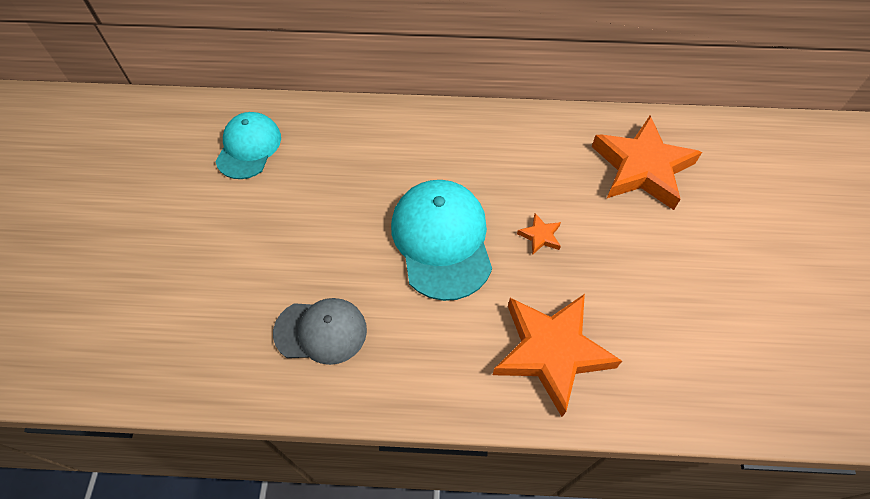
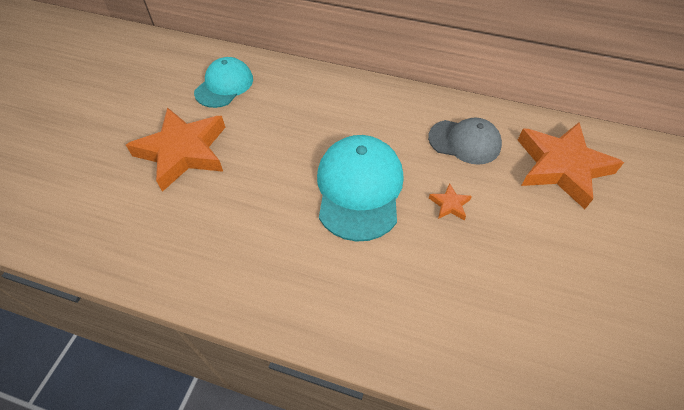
camera: 15 degrees right, 5 degrees down
grey cap [273,298,367,365] -> grey cap moved to [428,118,502,165]
orange star [493,294,622,417] -> orange star moved to [126,107,225,192]

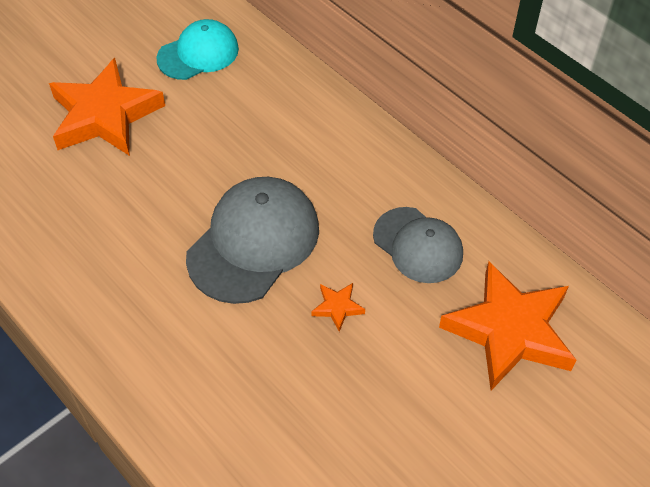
camera: 30 degrees right, 0 degrees up
turquoise cap [317,135,404,242] -> grey cap [186,177,319,304]

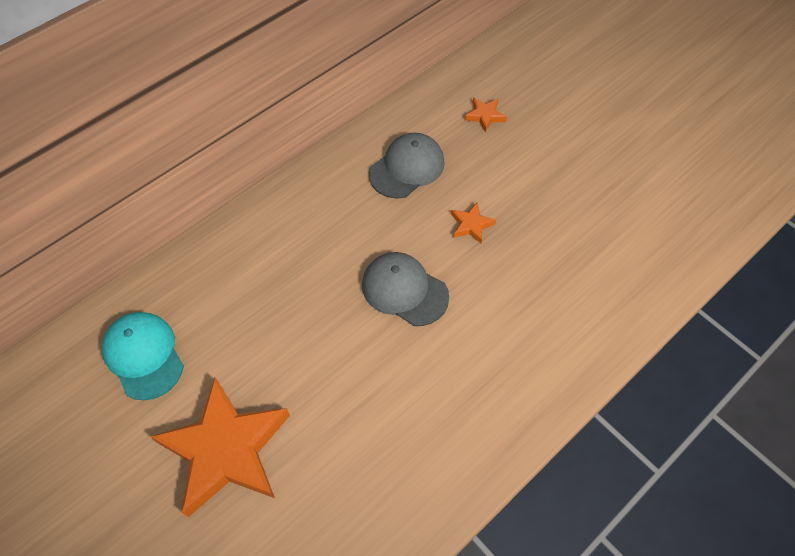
camera: 90 degrees left, 5 degrees up
grey cap [186,177,319,304] -> grey cap [362,252,449,326], size x0.65
orange star [439,261,576,390] -> orange star [465,97,507,133], size x0.40

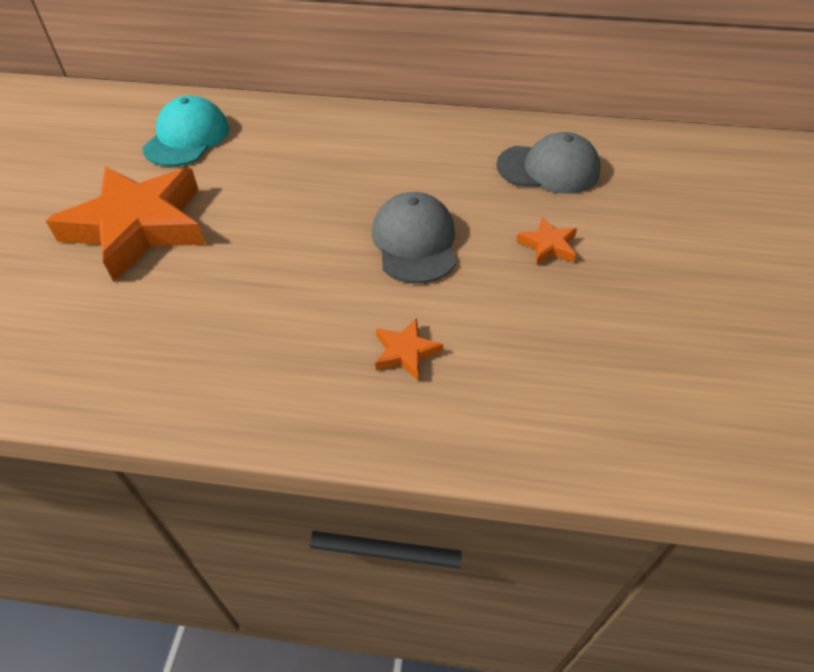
camera: 50 degrees right, 10 degrees down
orange star [465,97,507,133] -> orange star moved to [375,318,443,381]

